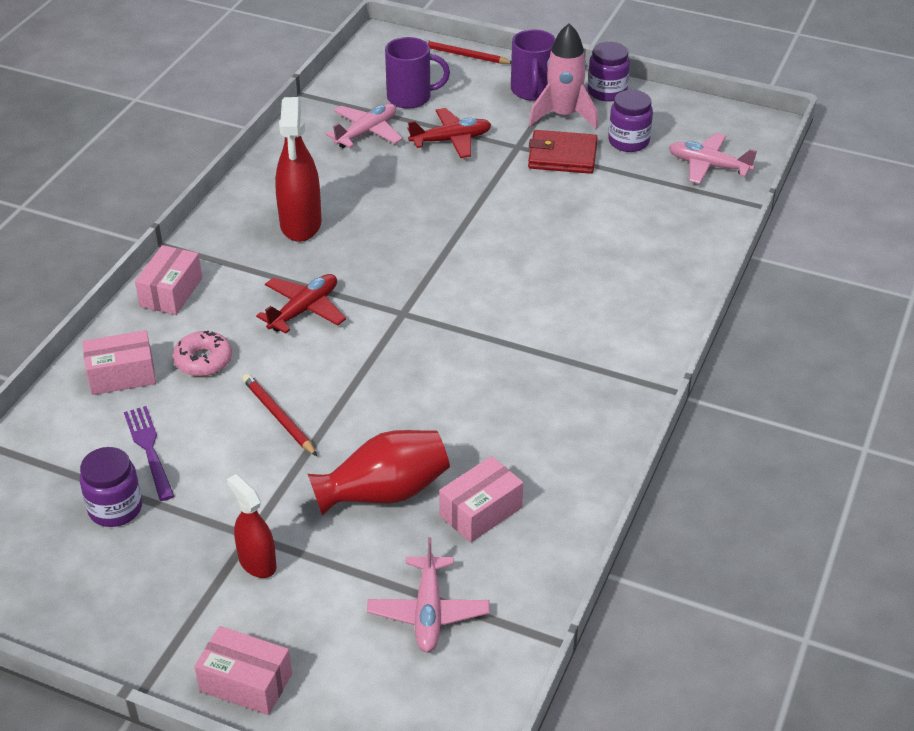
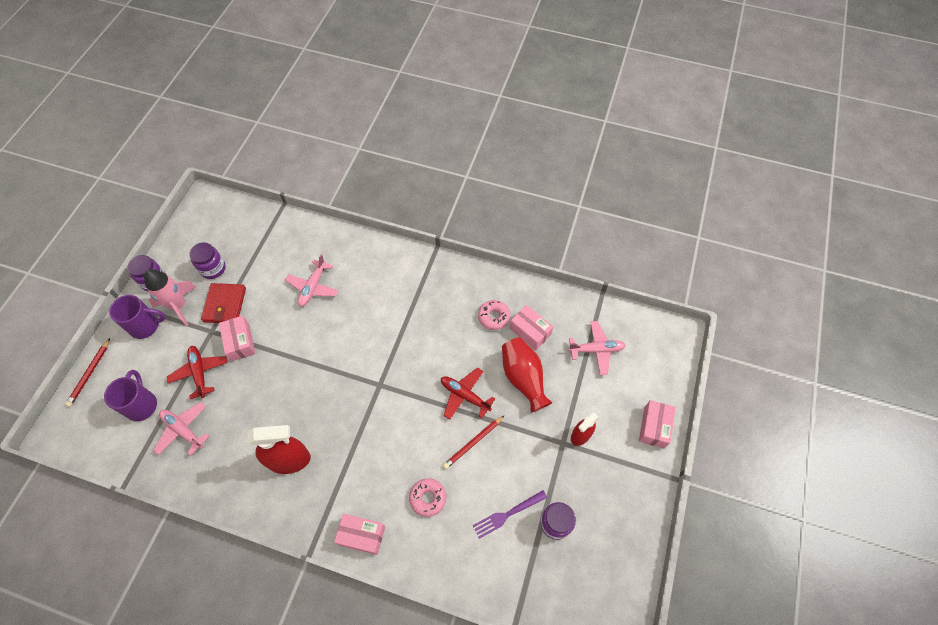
camera: 95 degrees left, 20 degrees up
pink box [82,330,156,395] -> pink box moved to [219,316,256,361]
red plane [256,274,346,334] -> red plane moved to [441,368,495,420]
pink plane [669,133,757,184] -> pink plane moved to [285,254,339,307]
none -> pink donut [478,300,510,330]

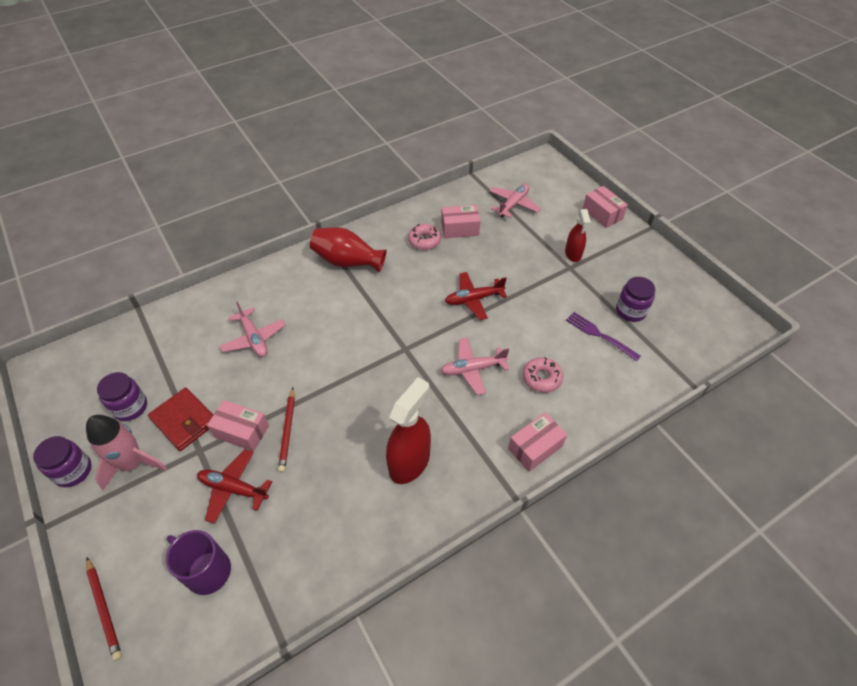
camera: 50 degrees left, 10 degrees down
purple mug [109,295,166,339] -> none
pink plane [153,402,209,456] -> pink plane moved to [441,338,509,395]
red pencil [443,415,505,469] -> red pencil moved to [278,388,295,473]
purple fork [472,490,547,539] -> purple fork turned 120 degrees clockwise [566,312,641,361]
red vase [502,337,553,413] -> red vase moved to [310,227,386,272]

